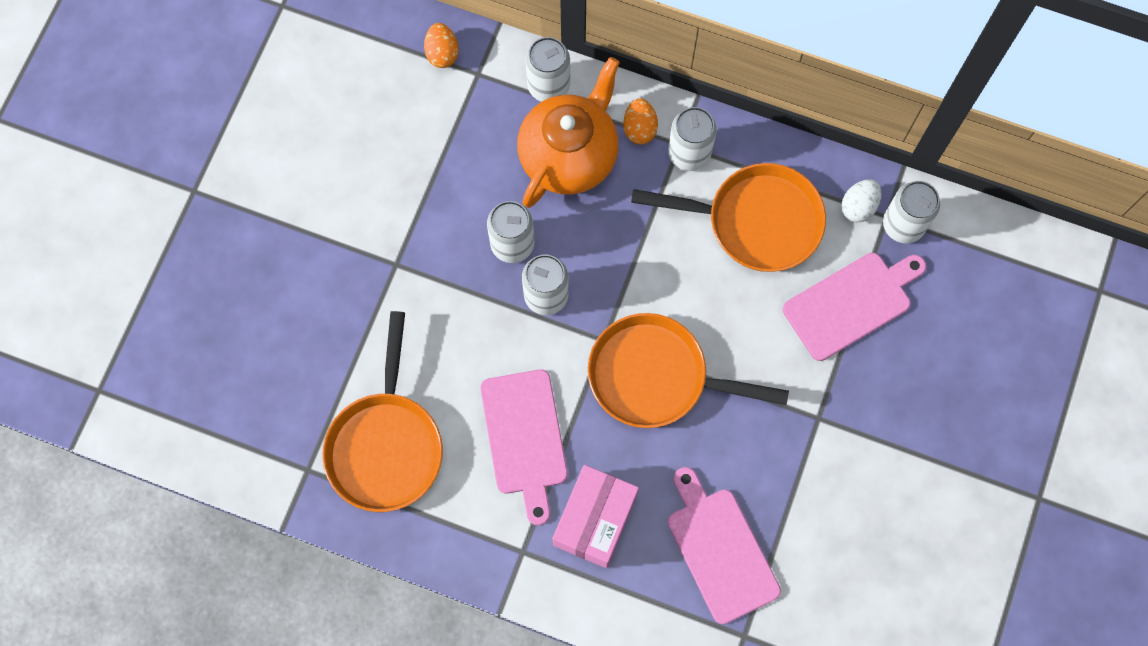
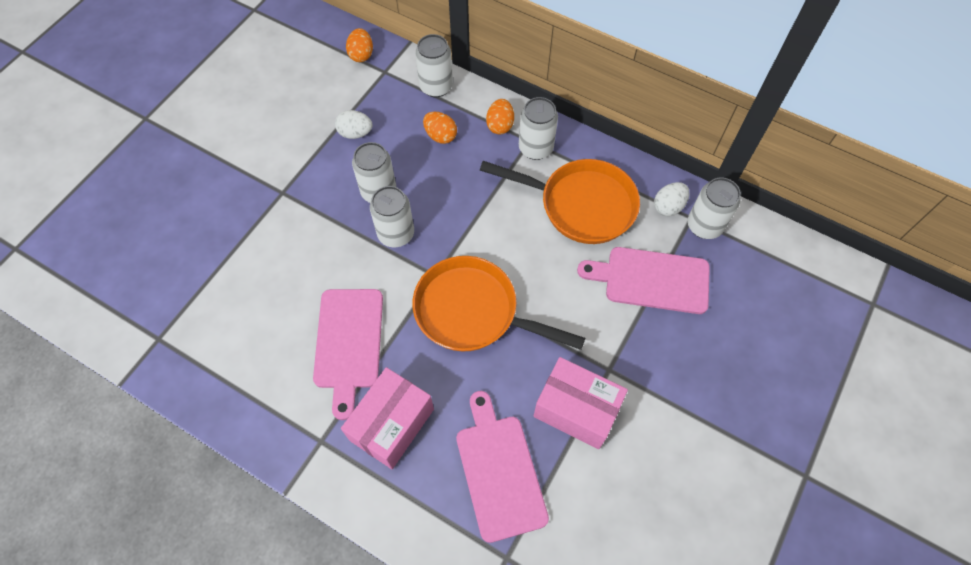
camera: 10 degrees right, 10 degrees down
orange pan [322,311,443,512] -> none
orange teapot [517,57,620,208] -> orange egg [423,112,457,144]
pink cutting board [783,253,926,361] -> pink cutting board turned 150 degrees counterclockwise [577,247,710,314]
none -> white egg [335,110,372,139]
none -> pink box [534,357,628,449]

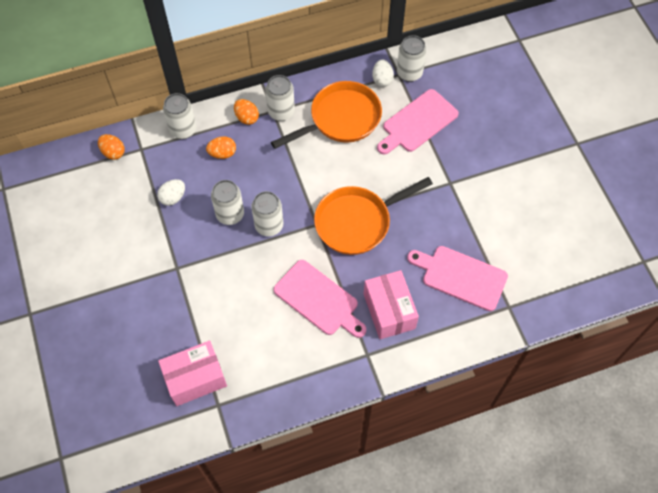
camera: 50 degrees left, 0 degrees up
pink box [534,357,628,449] -> pink box moved to [158,341,227,406]

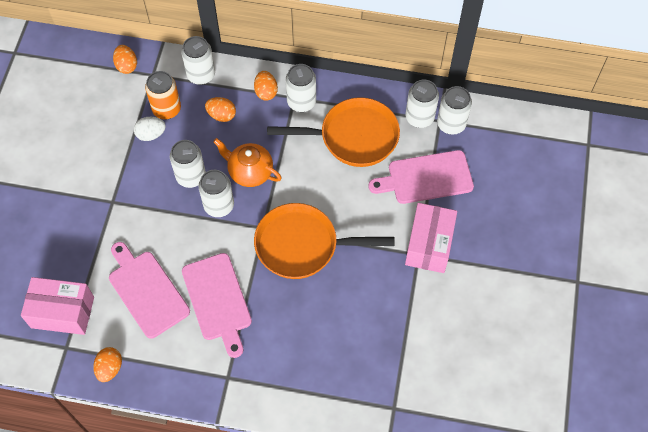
camera: 30 degrees right, 0 degrees up
pink box [364,270,419,339] -> pink box moved to [405,203,457,273]
white egg [372,60,394,87] -> white can [405,80,439,128]
pink cutting board [407,246,508,311] -> pink cutting board moved to [109,242,190,339]
none -> orange egg [93,347,122,382]
none -> orange can [145,71,181,119]
none -> orange teapot [213,138,282,187]

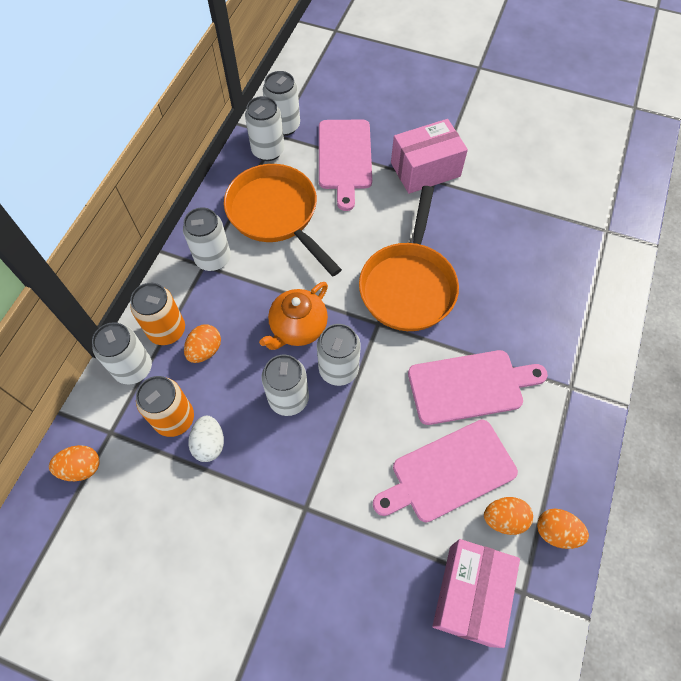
camera: 80 degrees left, 0 degrees up
orange egg [254,71,278,101] -> orange egg moved to [484,497,533,535]
orange pan [267,97,400,167] -> orange pan turned 45 degrees counterclockwise [224,164,342,276]
pink box [405,203,457,273] -> pink box turned 45 degrees counterclockwise [391,119,468,194]
none -> orange can [130,283,185,345]

